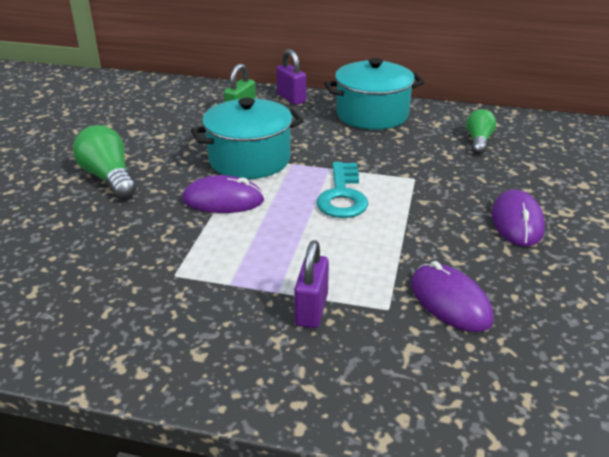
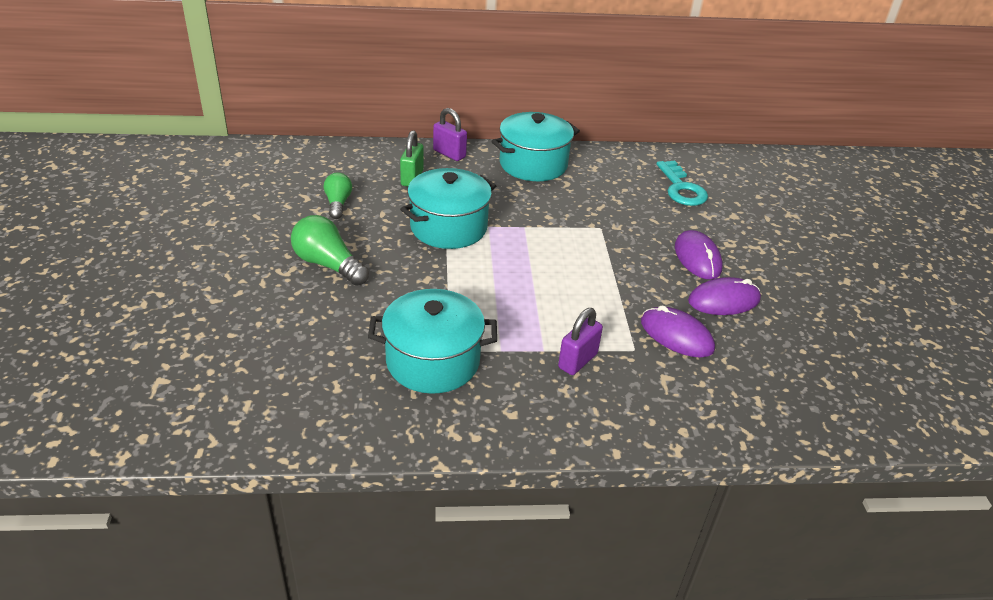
camera: 20 degrees left, 5 degrees up
purple mouse [182,175,265,213] -> purple mouse moved to [688,277,761,315]
purple padlock [294,240,329,328] -> purple padlock turned 45 degrees clockwise [558,308,603,375]
turquoise key [317,162,368,218] -> turquoise key moved to [656,160,708,206]
green light bulb [466,109,496,154] -> green light bulb moved to [324,172,352,219]
none -> turquoise pot [368,289,497,394]

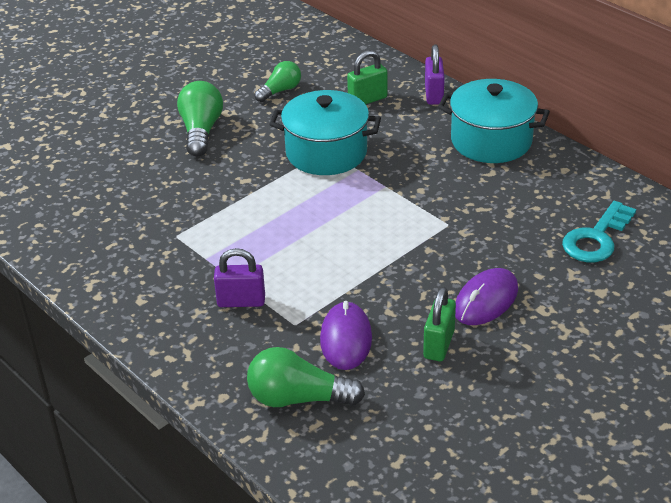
camera: 55 degrees right, 0 degrees up
turquoise pot [368,289,497,394] -> none
purple mouse [688,277,761,315] -> green padlock [423,287,456,361]
none -> green light bulb [247,347,365,407]

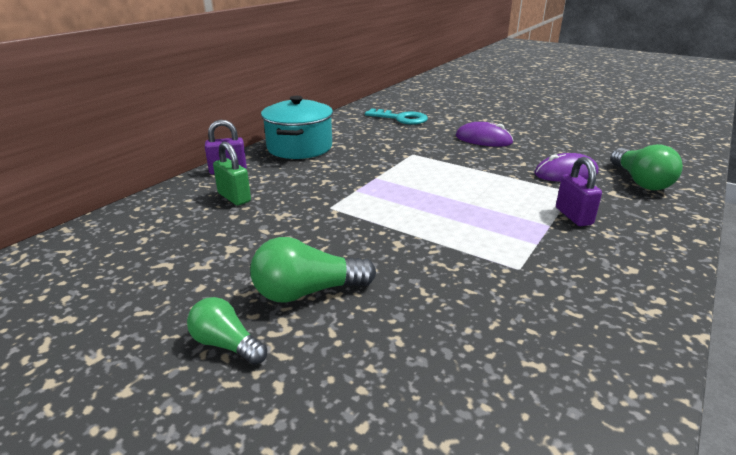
camera: 105 degrees left, 10 degrees down
green light bulb [254,61,301,102] -> green light bulb moved to [187,297,267,365]
turquoise pot [269,90,381,175] -> none
green padlock [423,287,456,361] -> none

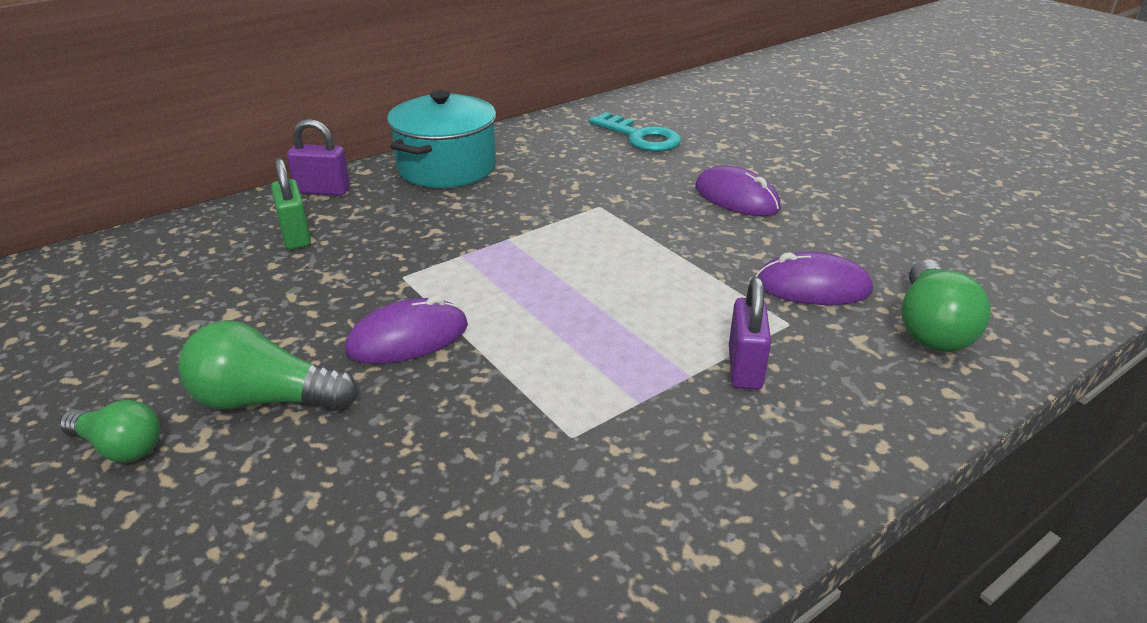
camera: 20 degrees right, 5 degrees up
green light bulb [187,297,267,365] -> green light bulb turned 150 degrees clockwise [60,400,160,463]
none -> purple mouse [345,296,468,364]

